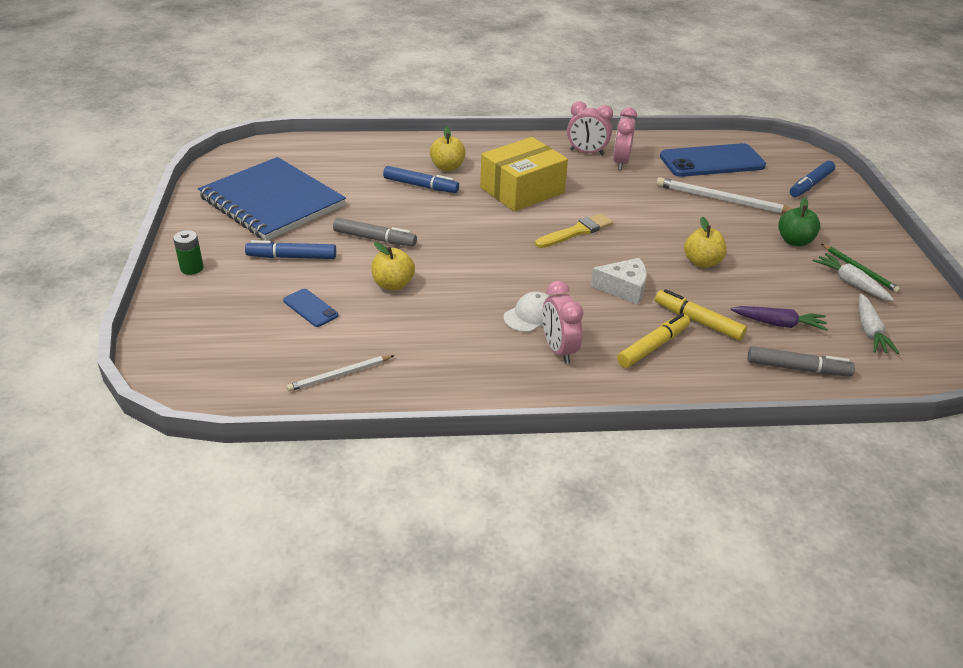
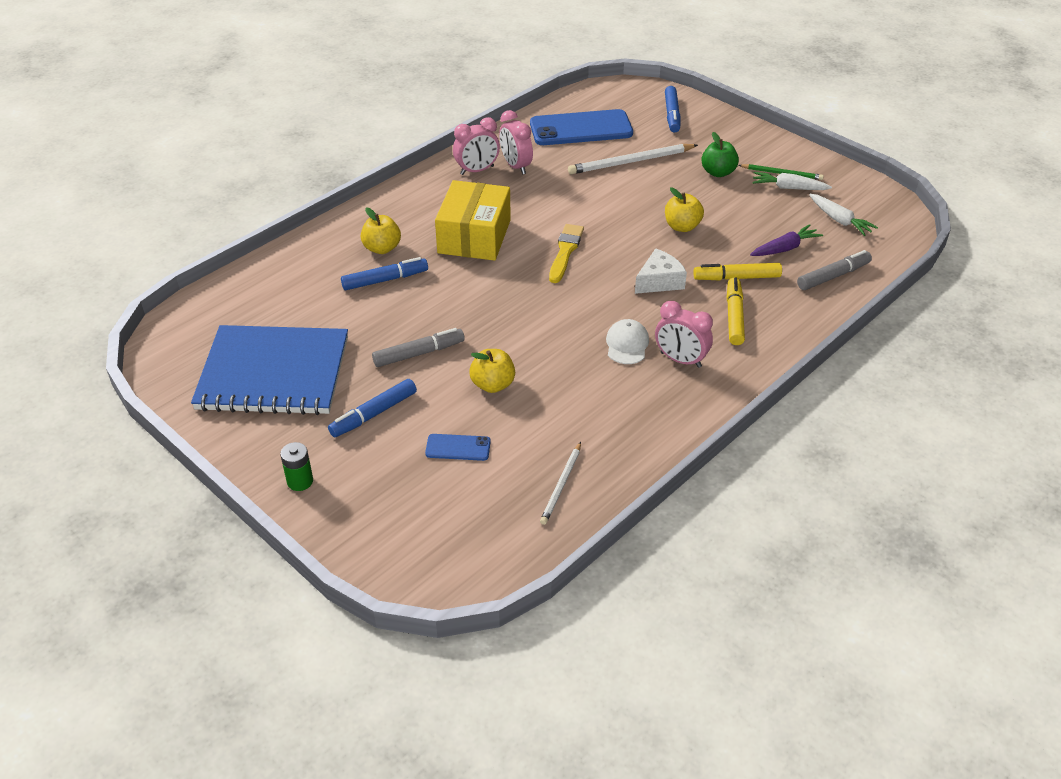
camera: 40 degrees left, 5 degrees up
blue phone [660,143,766,177] -> blue phone turned 45 degrees clockwise [530,109,633,145]

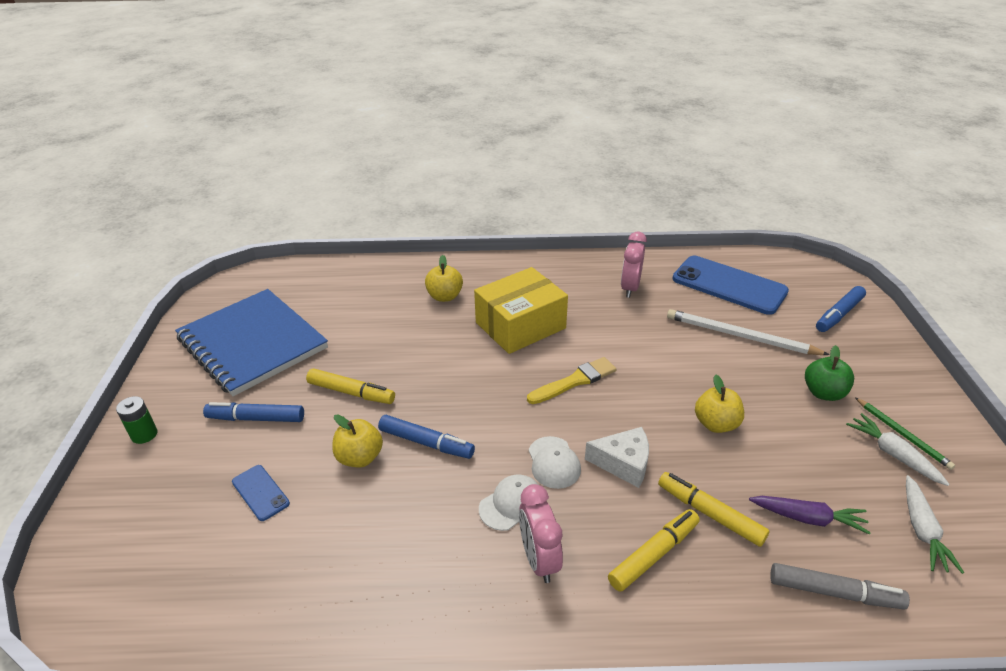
camera: 45 degrees right, 5 degrees down
blue marker [341,257,428,290] -> blue marker moved to [378,415,475,459]
grey marker [372,328,465,367] -> yellow marker [306,368,395,404]
pink clock [453,117,500,175] -> none
white pencil [540,442,581,525] -> none
none -> white cap [528,436,581,489]

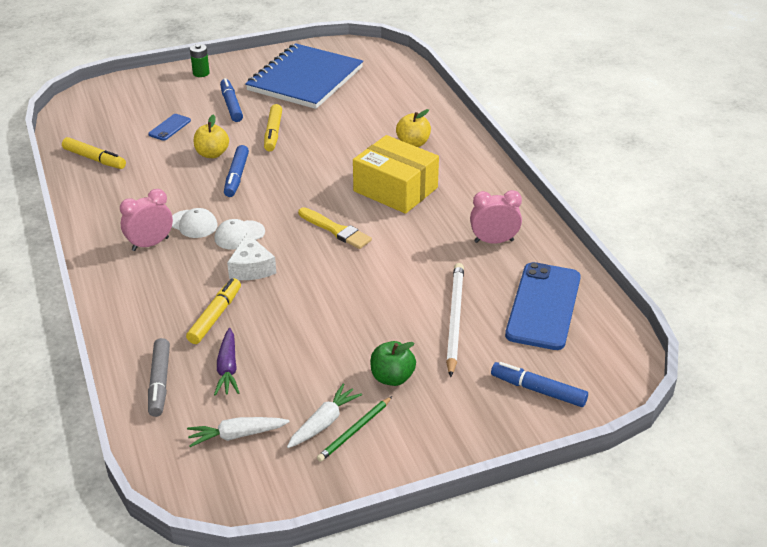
camera: 70 degrees right, 0 degrees up
yellow marker [608,509,700,592] -> yellow marker moved to [62,137,126,169]
yellow apple [695,375,744,433] -> none

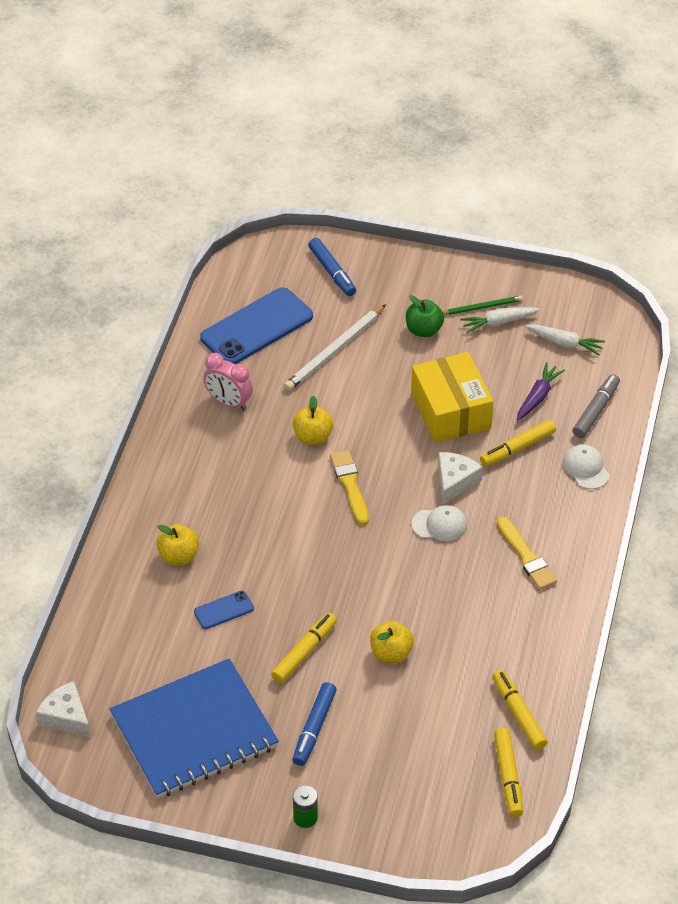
camera: 145 degrees left, 10 degrees up
pink clock [120,189,173,251] -> yellow brush [497,517,557,590]
blue phone [148,114,191,141] -> blue phone moved to [194,591,254,629]
white cap [172,208,218,238] -> white cap moved to [563,444,609,489]
blue marker [224,145,249,197] -> none
yellow box [353,135,439,214] -> yellow box moved to [411,352,493,443]
none -> white cheese [36,681,91,738]
none -> yellow apple [293,396,333,445]
none -> yellow marker [494,728,523,817]

